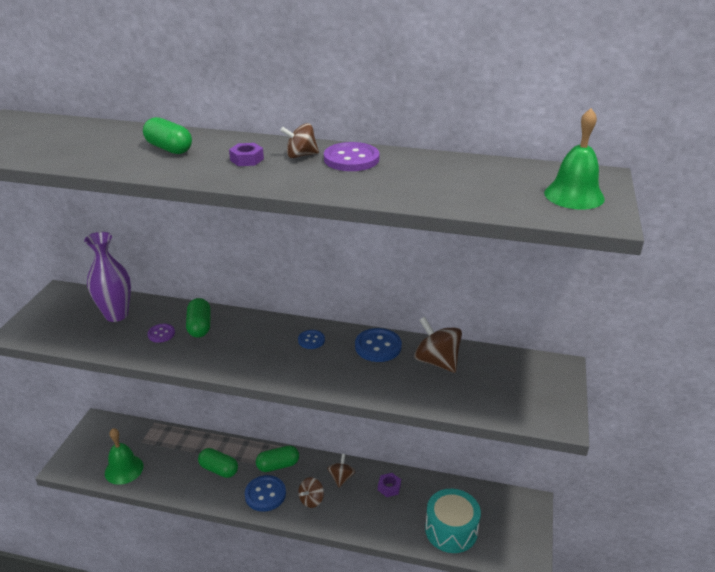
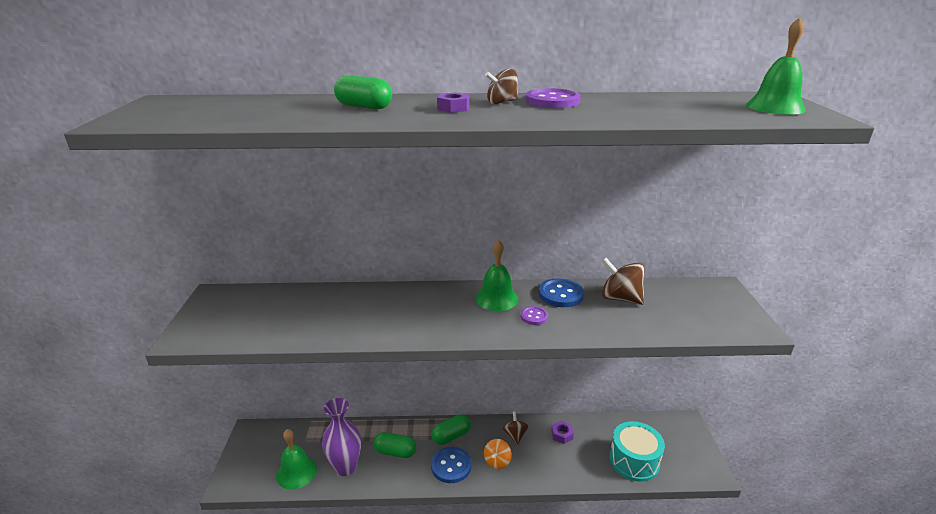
camera: 15 degrees left, 5 degrees down
purple vase [84,232,131,322] -> purple vase moved to [322,398,361,476]
purple button [147,324,175,343] -> purple button moved to [520,306,548,325]
green capsule [186,298,211,338] -> none
blue button [298,330,325,349] -> green bell [475,240,518,311]
brown spinning top [298,477,324,508] -> orange spinning top [484,439,512,469]

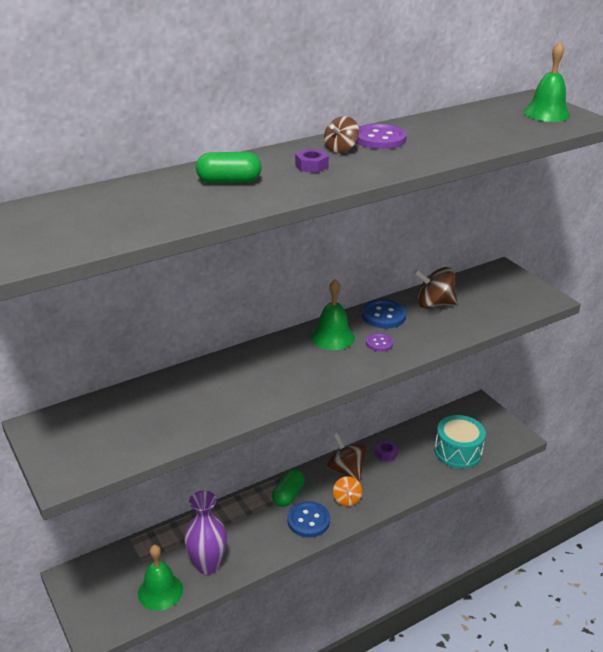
camera: 30 degrees left, 5 degrees up
green capsule [373,432,417,458] -> none
brown spinning top [502,412,529,445] -> brown spinning top [327,433,367,481], size x1.58

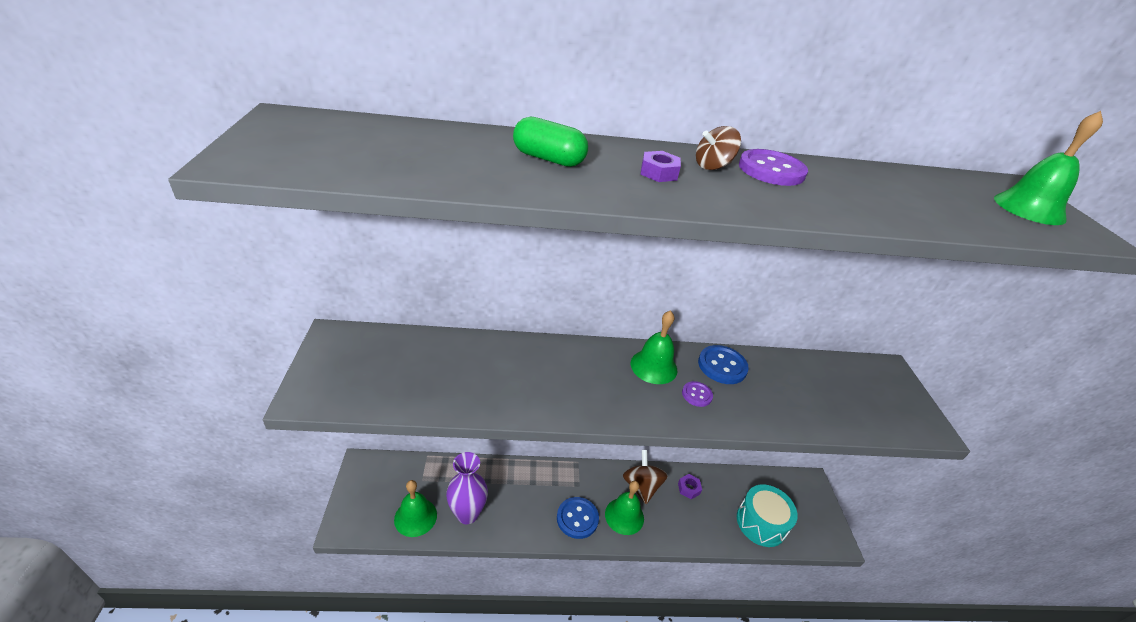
camera: 25 degrees right, 5 degrees up
green capsule [272,469,305,507] -> none
orange spinning top [333,476,362,506] -> green bell [605,481,644,535]
brown spinning top [414,267,457,308] -> none

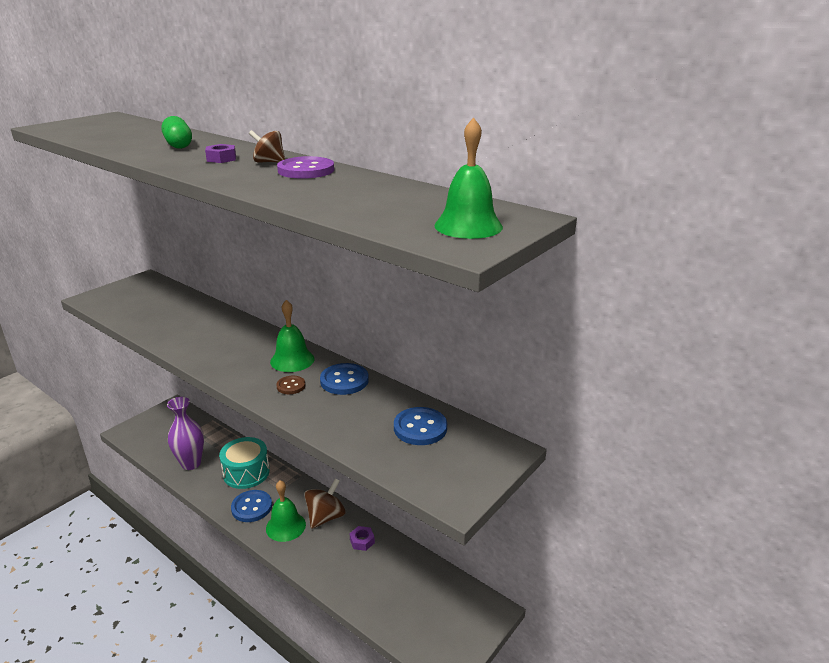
camera: 45 degrees right, 10 degrees down
green bell [394,480,437,537] -> none
purple button [682,381,713,407] -> brown button [276,376,306,394]
turquoise drum [737,484,798,547] -> turquoise drum moved to [219,437,270,489]
none -> blue button [394,407,447,445]

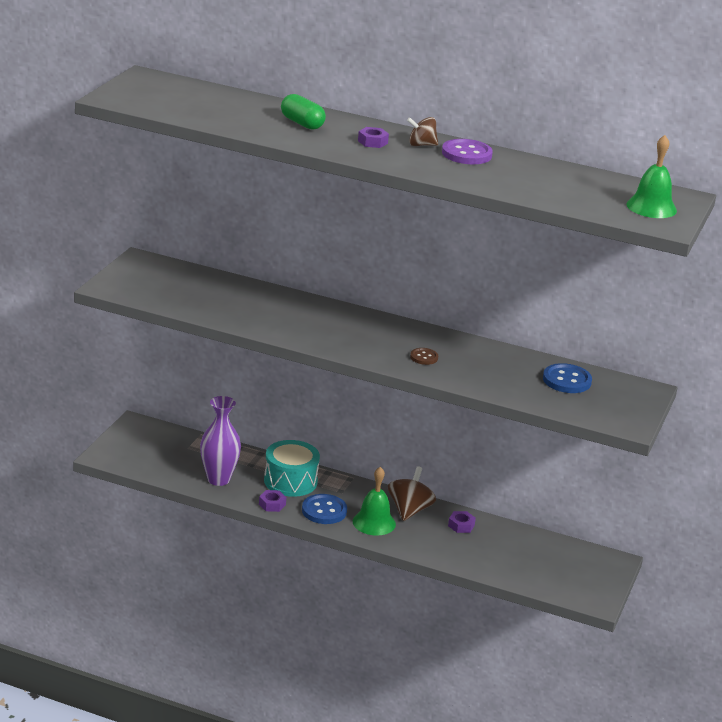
camera: 20 degrees left, 0 degrees up
green bell [270,300,315,372] -> none
blue button [320,363,369,395] -> none
none -> purple nut [259,490,286,512]

